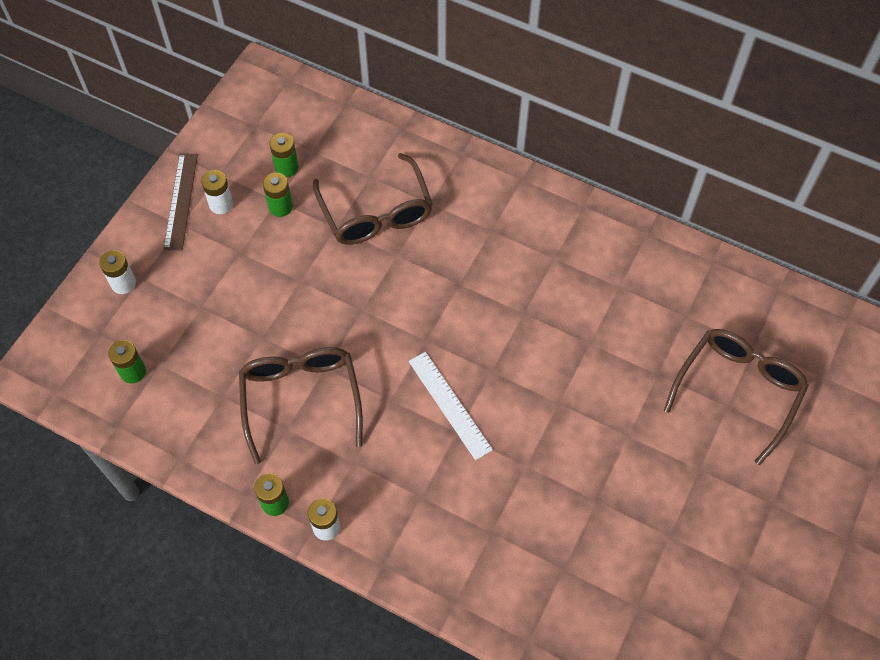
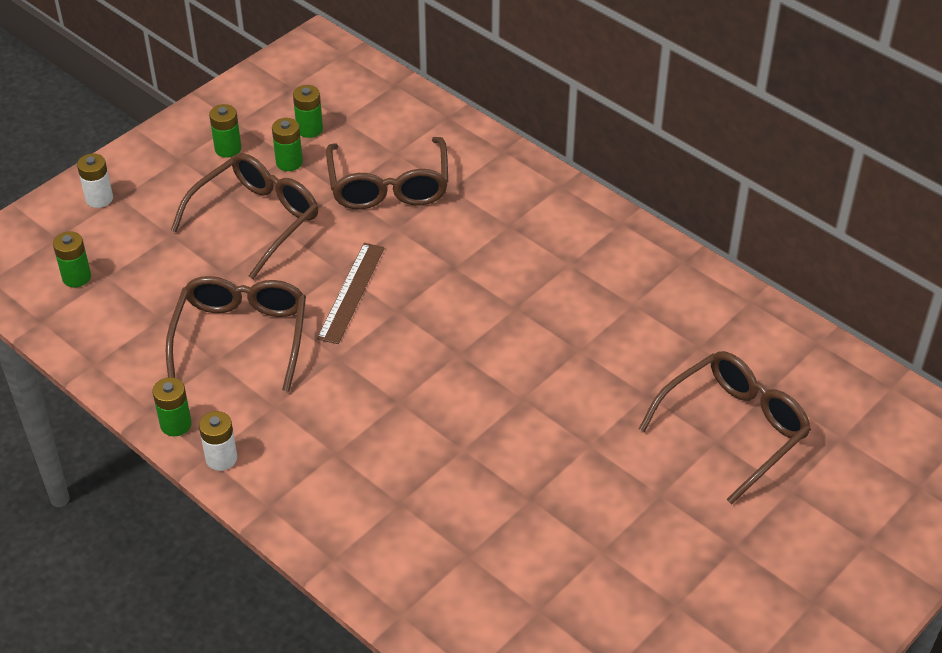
camera: 15 degrees right, 15 degrees down
brown ruler [163,153,198,251] -> brown ruler moved to [317,243,385,344]
white battery [201,170,233,214] -> green battery [209,104,241,158]
white ruler [409,352,493,460] -> none
none -> brown glasses [171,153,318,279]

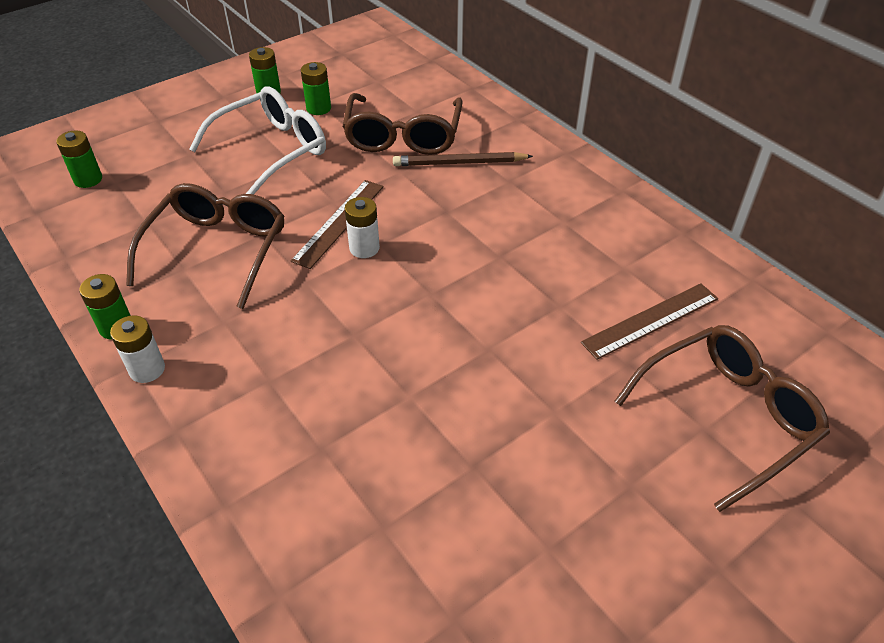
camera: 10 degrees right, 0 degrees up
white battery [77,153,113,208] -> white battery moved to [345,197,380,258]
brown glasses [171,153,318,279] -> white glasses [189,86,326,195]
green battery [293,85,323,138] -> none
none -> brown pencil [393,152,533,166]
none -> brown ruler [581,283,718,360]

